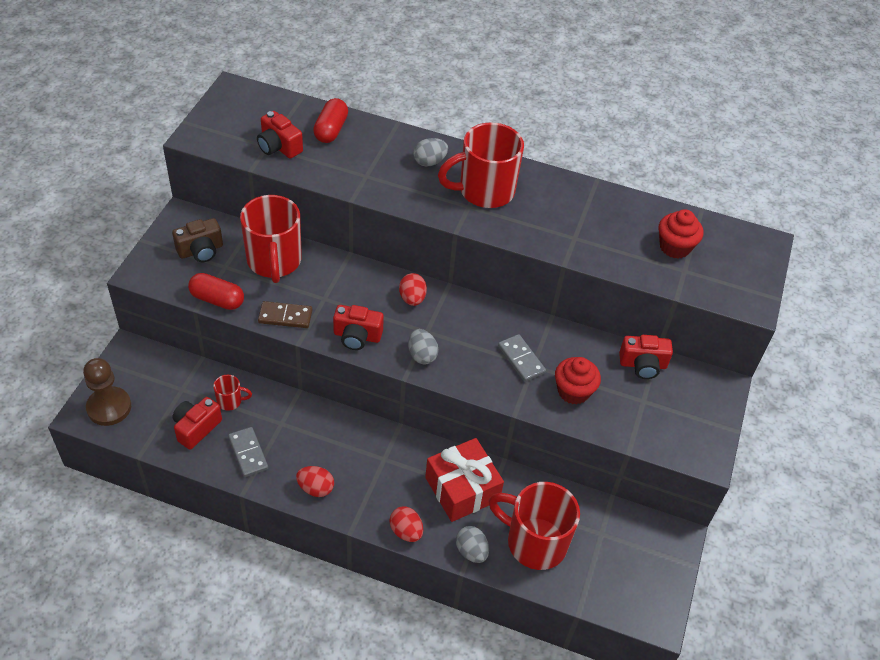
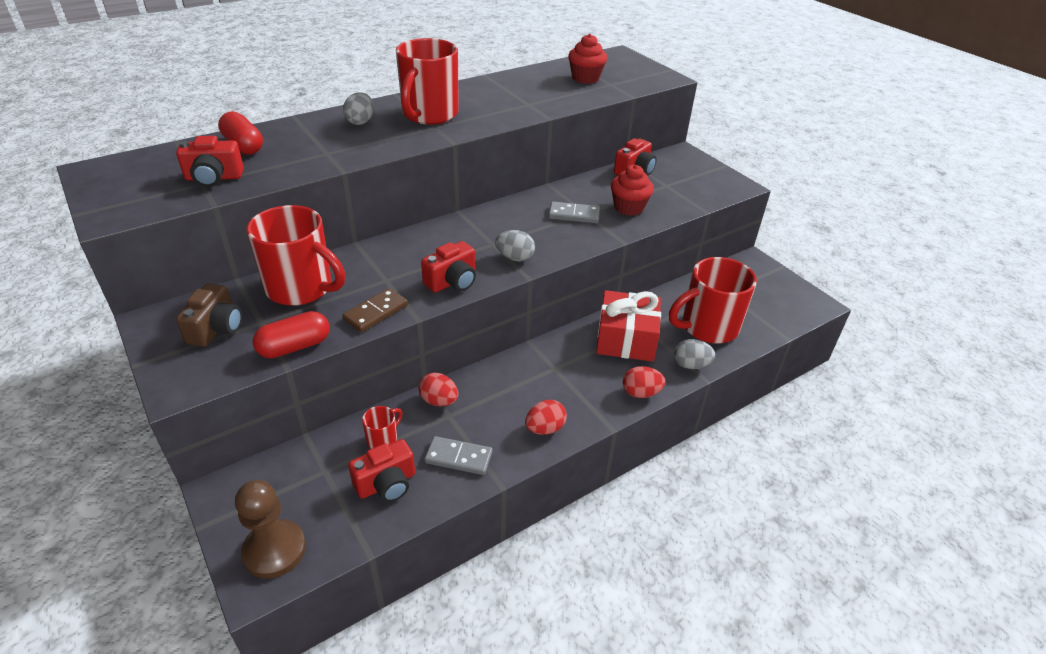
camera: 50 degrees left, 10 degrees down
red camera [172,397,222,450] -> red camera turned 105 degrees counterclockwise [348,439,415,502]
red egg [399,273,427,306] -> red egg moved to [419,373,459,406]

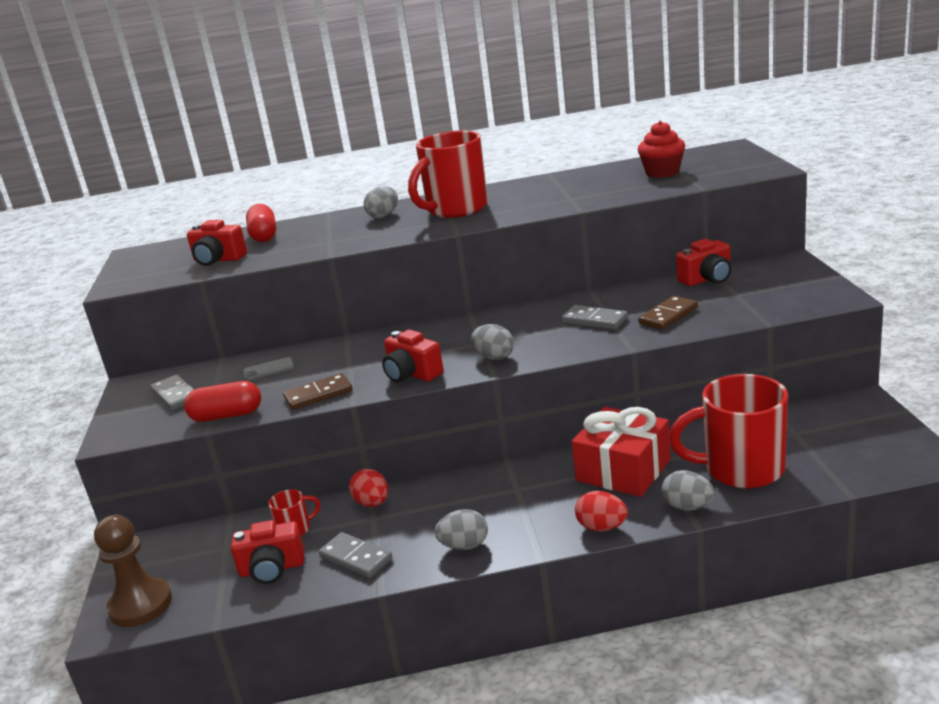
camera: 30 degrees right, 15 degrees down
brown camera [176,283,242,347] -> grey domino [150,374,194,410]
red mug [247,205,345,306] -> grey phone [243,357,294,381]
red camera [421,241,476,293] -> red camera turned 60 degrees clockwise [382,329,444,383]
red egg [525,400,567,435] -> grey egg [434,509,488,550]
red cupcake [611,165,654,216] -> brown domino [638,296,698,330]

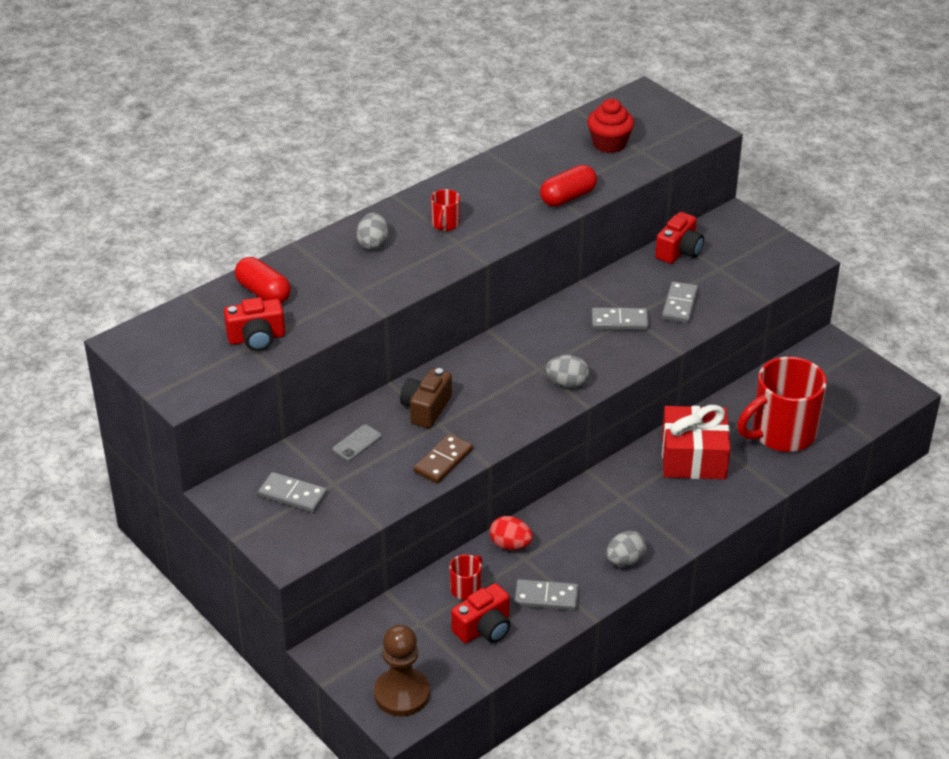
camera: 35 degrees left, 15 degrees up
red capsule [184,381,261,422] -> red capsule moved to [540,165,597,207]
red camera [382,329,444,383] -> none
red mug [408,131,488,218] -> red mug [431,189,460,231], size x0.44
red egg [575,491,628,531] -> none
brown domino [638,296,698,330] -> grey domino [662,281,699,323]
grey egg [662,470,715,511] -> none
none -> brown camera [400,368,452,428]

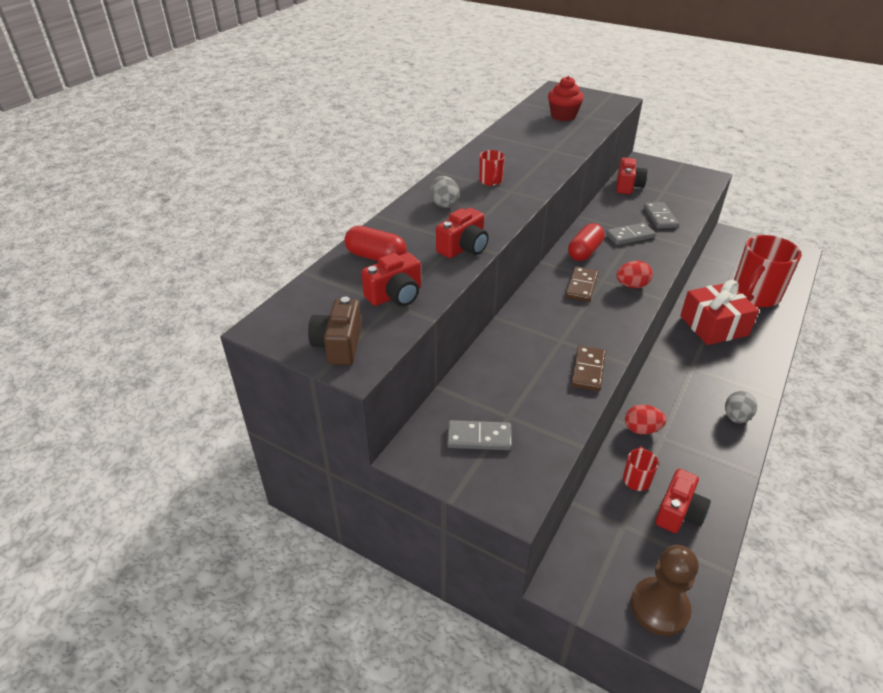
camera: 20 degrees left, 0 degrees up
grey phone [332,425,382,461] -> none
brown camera [400,368,452,428] -> brown camera moved to [308,297,362,365]
grey domino [514,579,579,611] -> none
red capsule [540,165,597,207] -> red capsule moved to [568,223,605,261]
grey egg [546,355,589,388] -> red egg [616,261,653,288]
none -> red camera [436,208,489,258]
none -> brown domino [565,266,598,302]

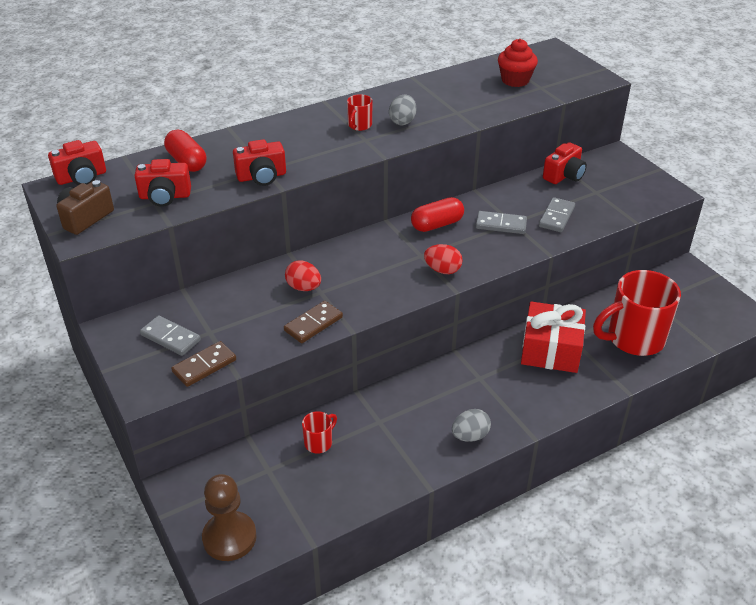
camera: 30 degrees right, 0 degrees up
grey egg [430,176,459,208] -> grey egg moved to [389,95,416,125]
brown domino [565,266,598,302] -> brown domino moved to [171,341,236,387]
red egg [625,405,666,435] -> red egg moved to [285,260,321,291]
red camera [655,469,711,533] -> red camera moved to [48,140,106,185]

